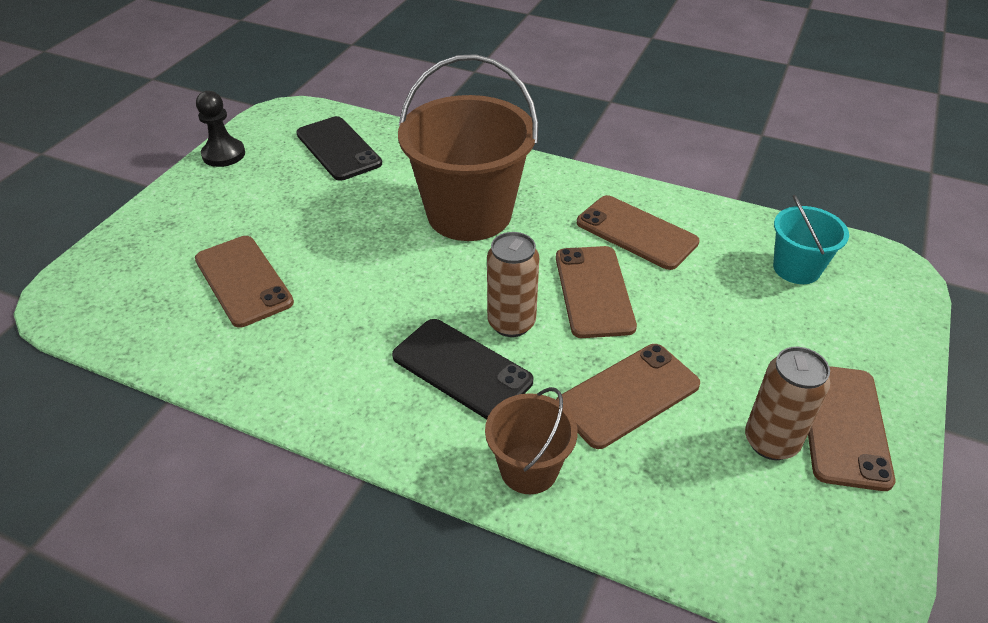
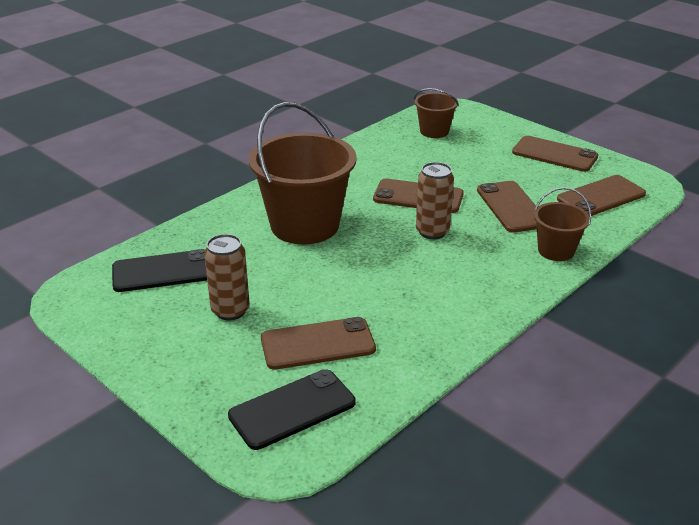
camera: 70 degrees left, 10 degrees down
black pawn [196,91,245,167] -> none
black phone [392,319,533,419] -> black phone moved to [228,369,356,450]
brown phone [577,195,700,270] -> brown phone moved to [557,175,646,216]
brown can [745,347,830,460] -> brown can moved to [204,234,250,321]
turquoise bucket [773,195,849,284] -> brown bucket [414,88,459,138]

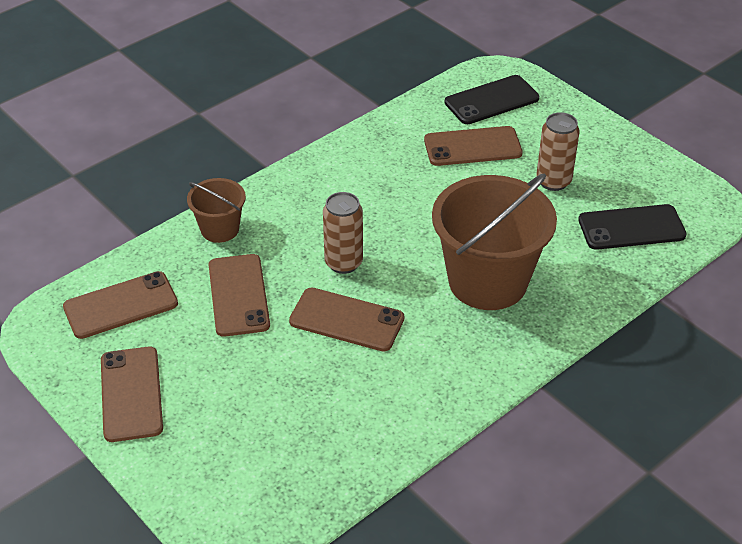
camera: 175 degrees left, 10 degrees up
brown bucket [414,88,459,138] -> none
brown phone [512,136,598,172] -> brown phone turned 45 degrees clockwise [101,347,163,442]

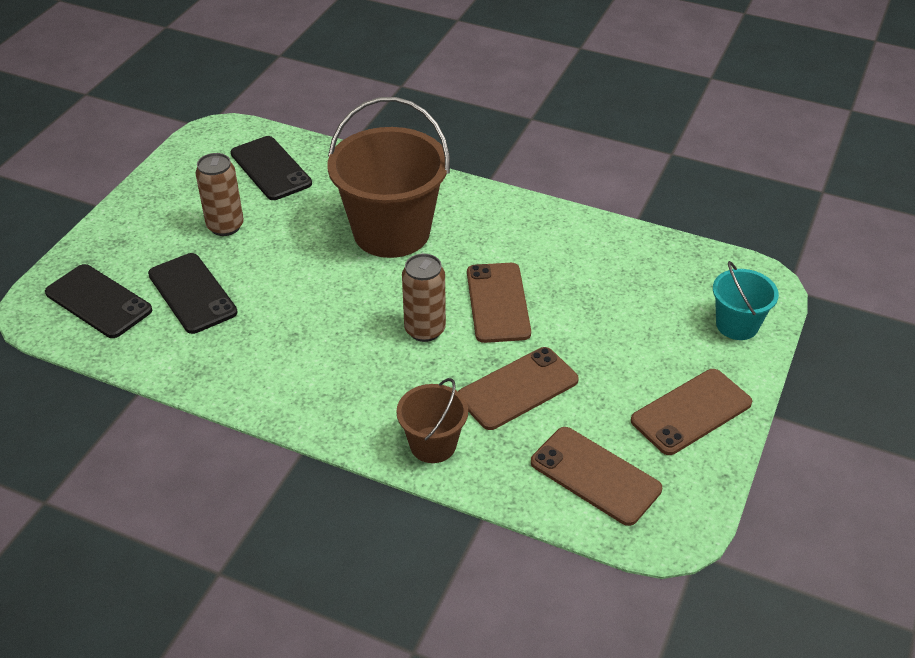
camera: 115 degrees left, 0 degrees up
brown phone [424,126,523,166] -> black phone [148,253,237,334]
none -> turquoise bucket [713,261,779,340]

